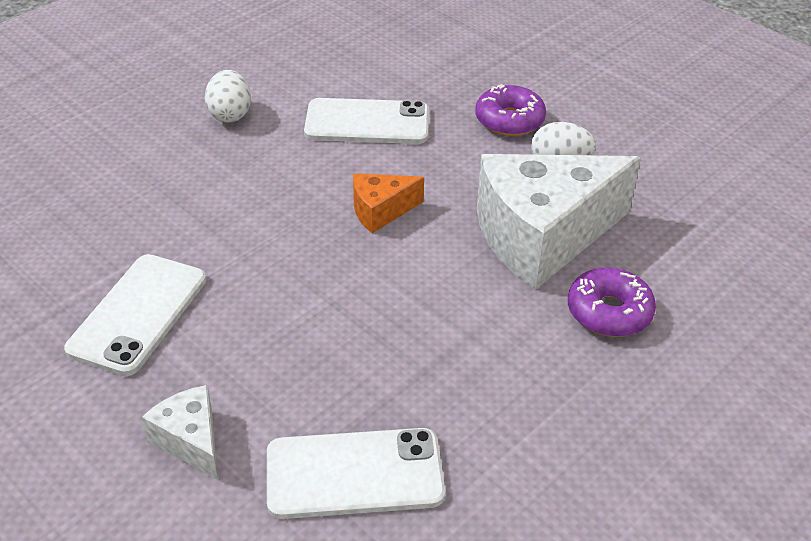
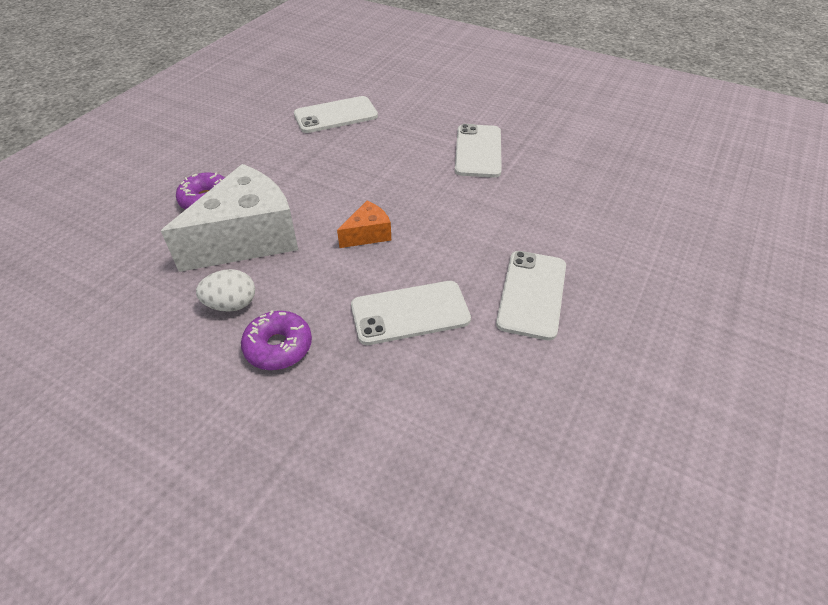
camera: 165 degrees right, 5 degrees up
white cheese [142,385,218,481] -> none
white egg [205,70,251,123] -> white phone [496,251,566,340]

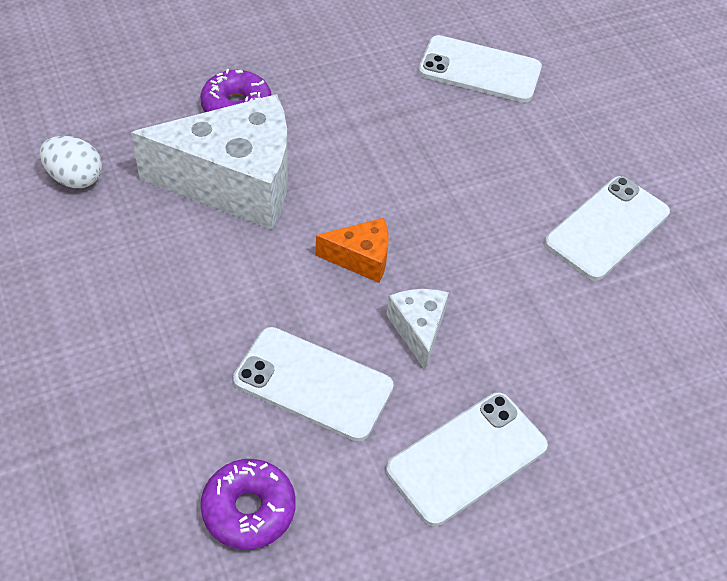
camera: 35 degrees right, 5 degrees up
white egg [196,269,255,312] -> white egg moved to [39,136,102,188]
purple donut [241,310,312,370] -> purple donut moved to [201,459,296,549]
none -> white cheese [386,289,449,370]

